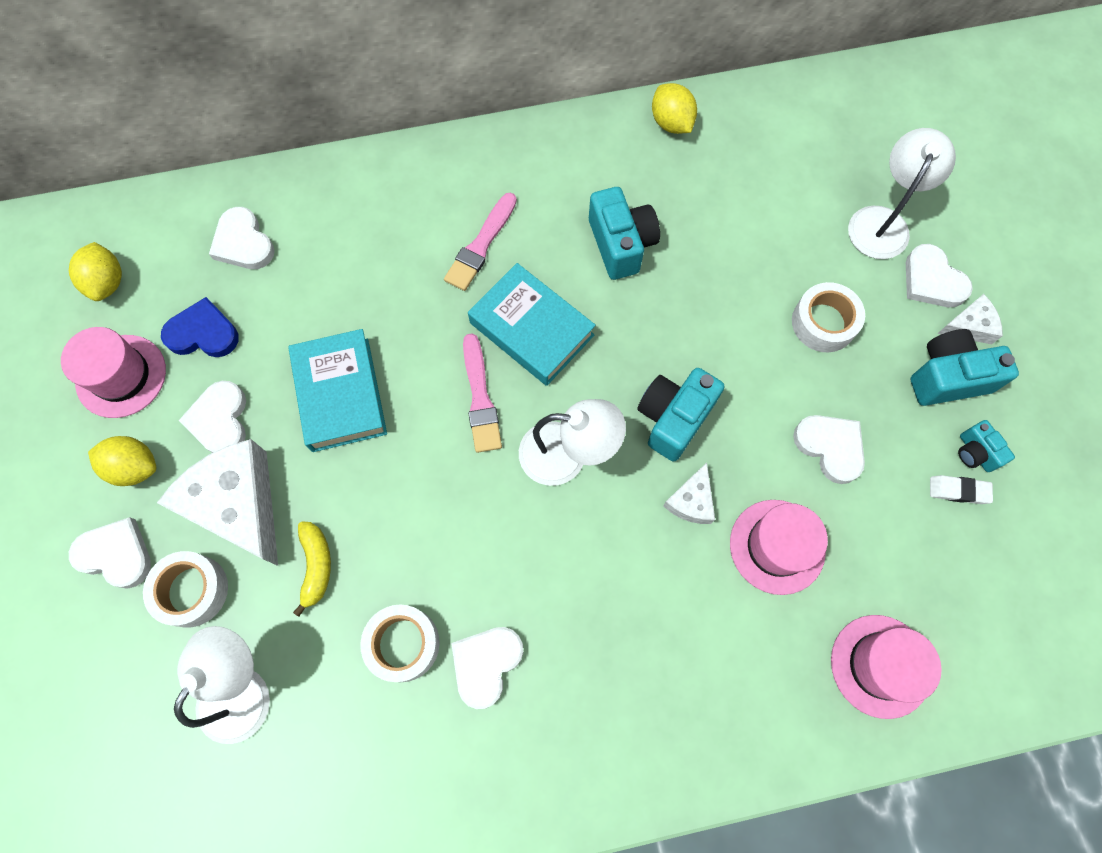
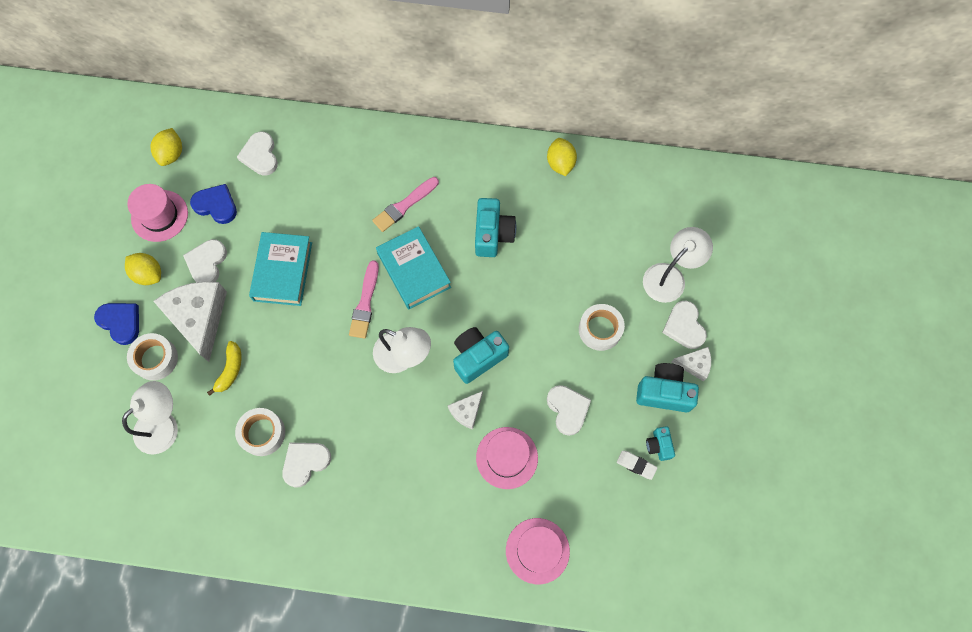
camera: 20 degrees right, 0 degrees up
white heart [69,517,151,589] -> blue heart [94,303,139,345]

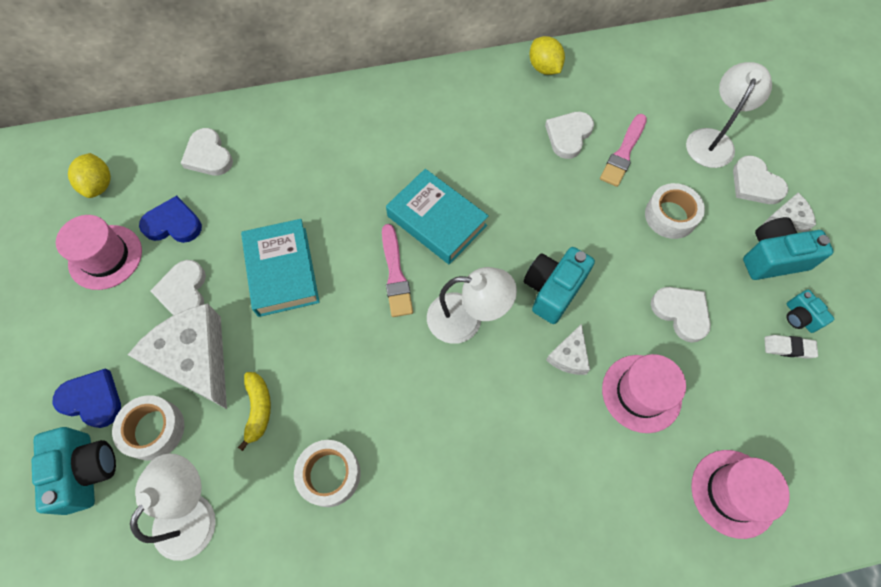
camera: 20 degrees left, 5 degrees down
yellow lemon [125,253,161,285] -> none
white heart [282,443,331,488] -> white heart moved to [545,112,594,159]
pink brush [372,177,439,232] -> pink brush moved to [600,114,647,187]
turquoise camera [475,198,516,257] -> turquoise camera moved to [32,427,116,515]

